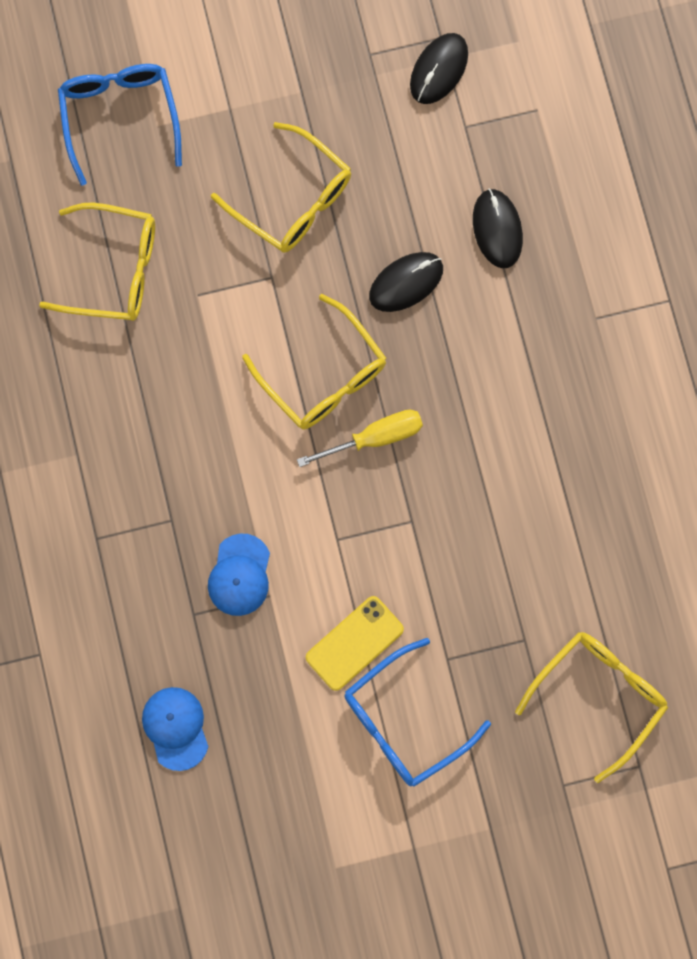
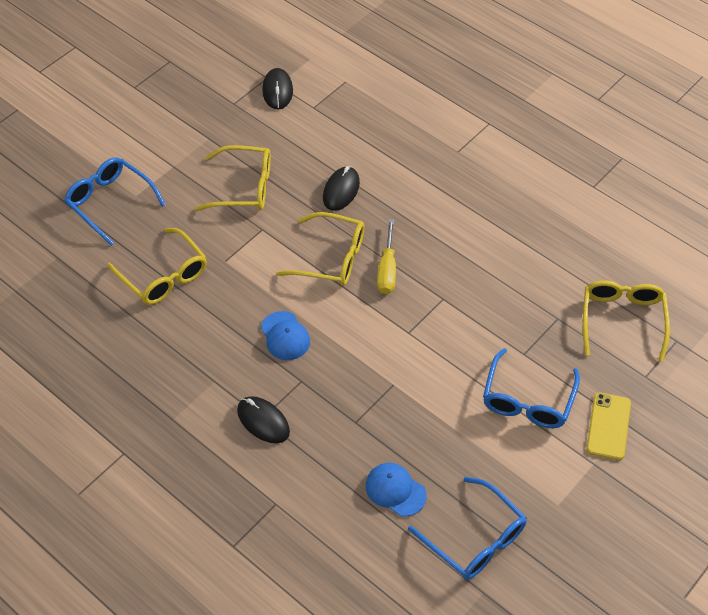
camera: 35 degrees left, 25 degrees down
yellow glasses [39,202,155,321] -> yellow glasses turned 75 degrees clockwise [107,228,207,305]
blue cap [208,534,270,616] -> blue cap moved to [261,311,310,360]
yellow screwdriver [297,410,423,467] -> yellow screwdriver turned 150 degrees clockwise [377,219,396,294]
yellow phone [306,596,404,691] -> yellow phone moved to [587,392,631,460]
black mouse [473,189,523,268] -> black mouse moved to [237,396,290,443]
none -> blue glasses [408,477,527,580]

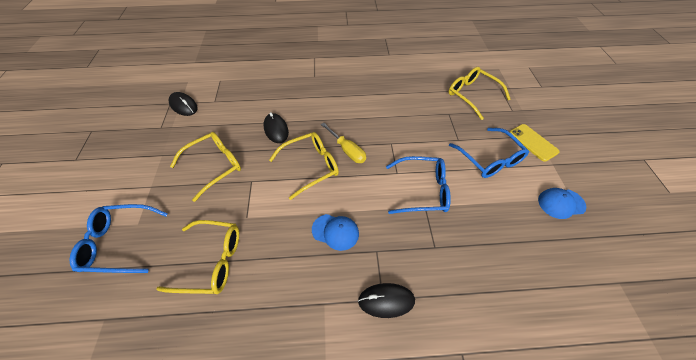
camera: 45 degrees left, 0 degrees up
blue cap [366,463,427,517] -> blue cap moved to [538,188,586,219]
blue glasses [408,477,527,580] -> blue glasses moved to [386,156,451,214]

